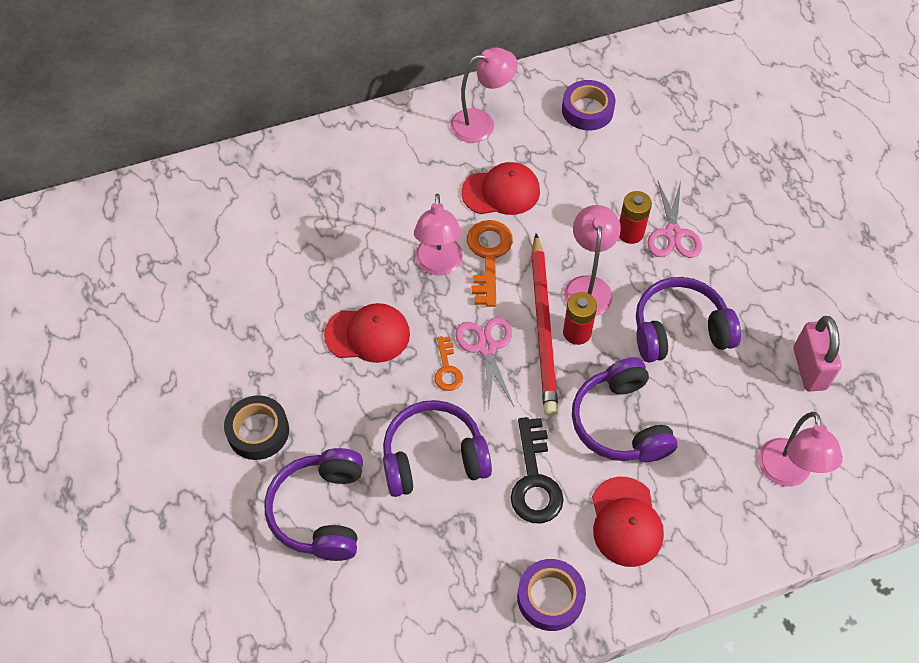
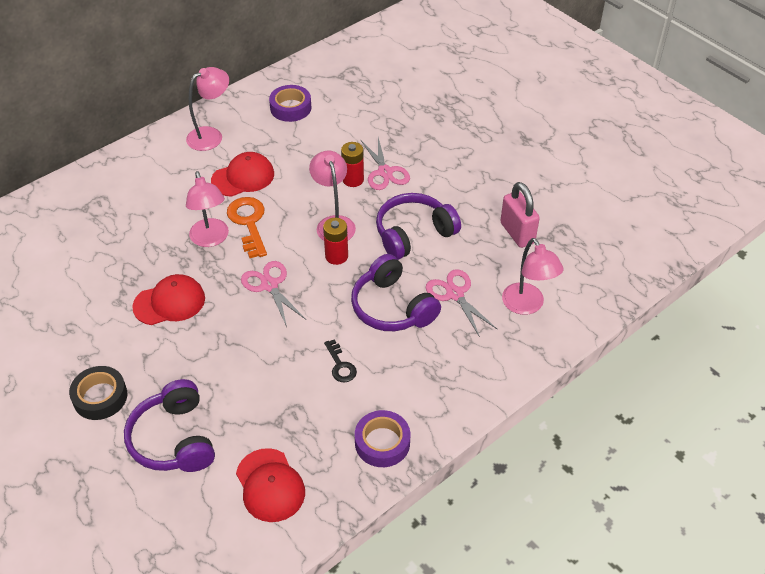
camera: 20 degrees left, 10 degrees down
purple headphones [383,400,492,497] -> none
orange key [434,336,463,391] -> none
black key [511,417,564,524] -> black key [324,339,357,382], size x0.58
red pencil [531,233,558,416] -> none
red cap [592,477,664,567] -> red cap moved to [236,448,305,522]
none -> pink scissors [426,269,497,337]

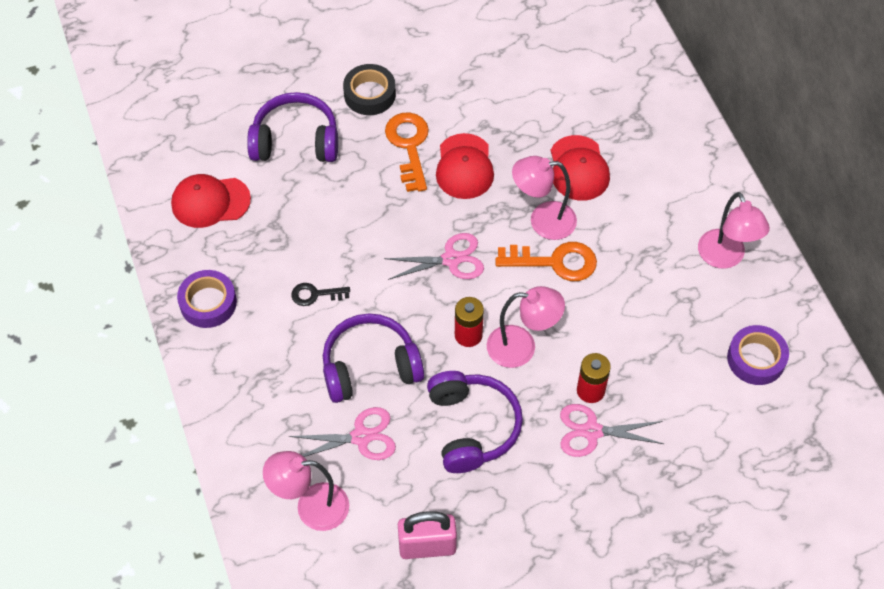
camera: 110 degrees right, 10 degrees up
red cap [211,152,274,197] -> red cap moved to [551,135,610,201]
none -> orange key [385,112,429,192]

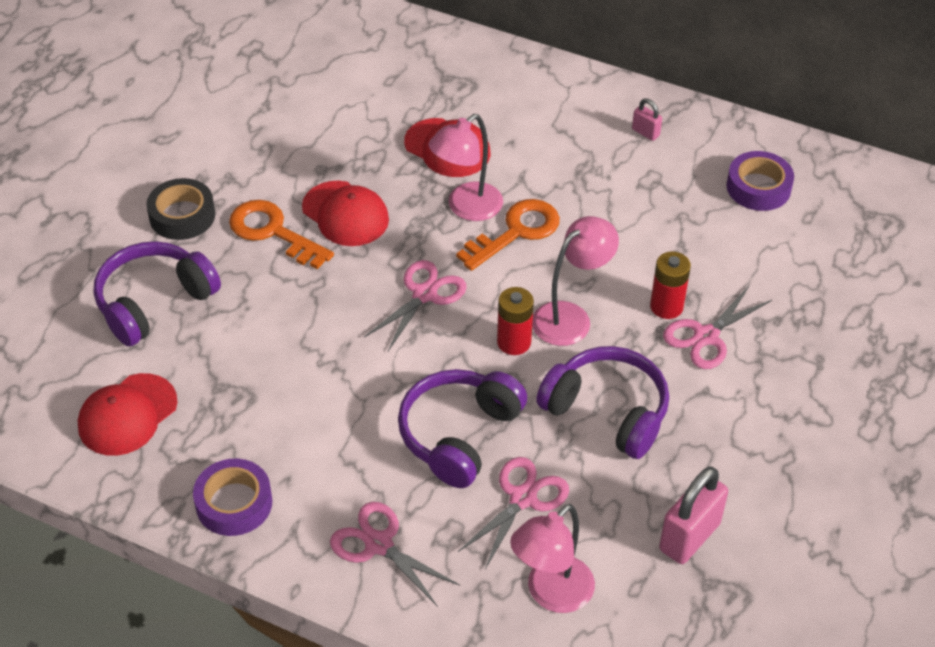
camera: 45 degrees left, 10 degrees down
black key [291,283,350,306] -> none
pink lamp [698,192,770,269] -> pink padlock [632,98,662,141]
none -> pink scissors [330,502,460,607]

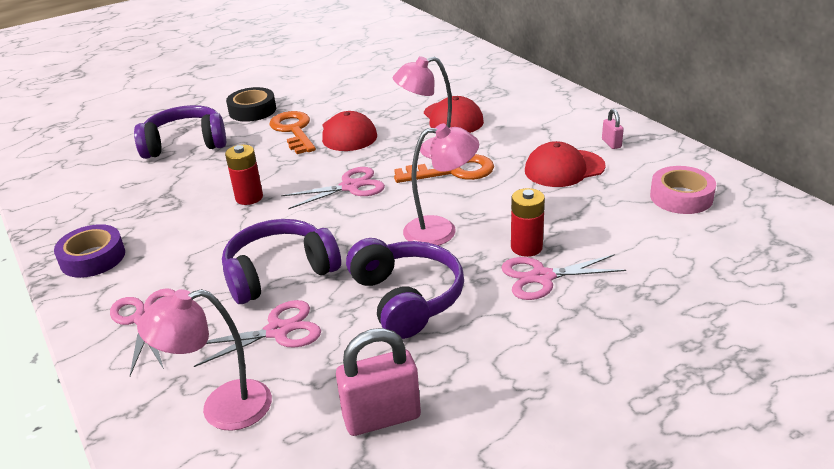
camera: 35 degrees right, 15 degrees down
red cap [78,373,177,456] -> red cap moved to [525,141,606,187]
red battery [497,287,534,355] -> red battery moved to [225,145,263,205]
purple tape [727,151,794,211] -> pink tape [650,166,716,214]

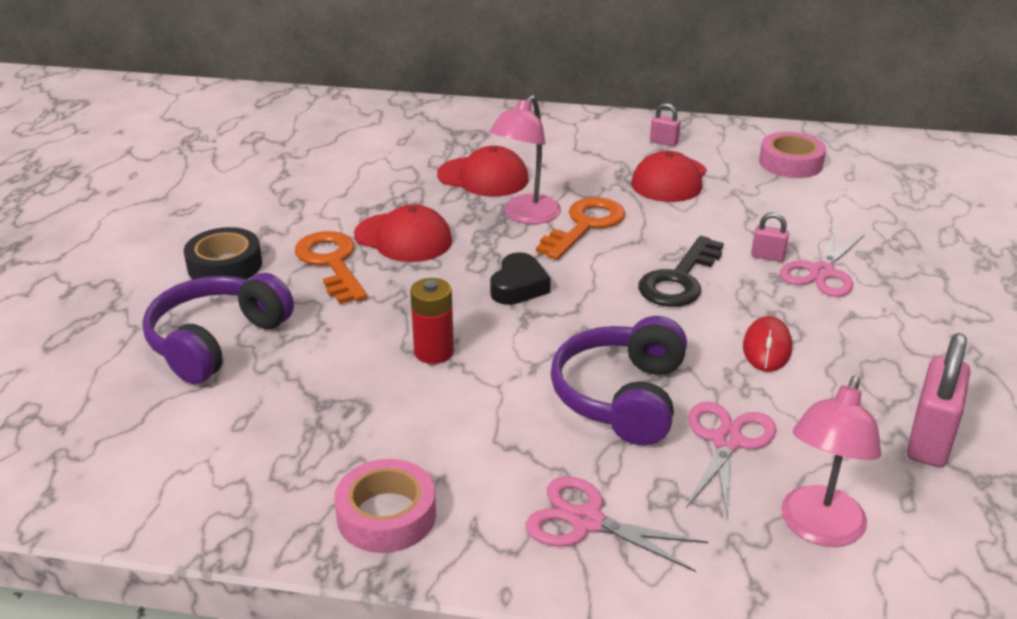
camera: 50 degrees left, 0 degrees up
purple tape [54,224,125,278] -> pink tape [334,459,436,553]
orange key [269,111,316,154] -> orange key turned 45 degrees clockwise [295,231,367,304]
pink scissors [282,167,385,209] -> black heart [490,252,551,305]
purple headphones [346,238,464,339] -> red mouse [743,316,792,372]
pink lamp [403,123,479,246] -> black key [638,236,724,307]
red battery [511,188,545,257] -> pink padlock [751,212,789,262]

